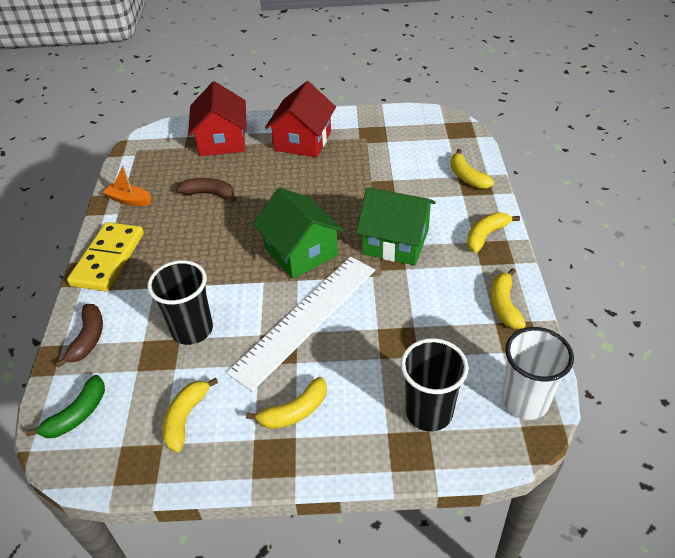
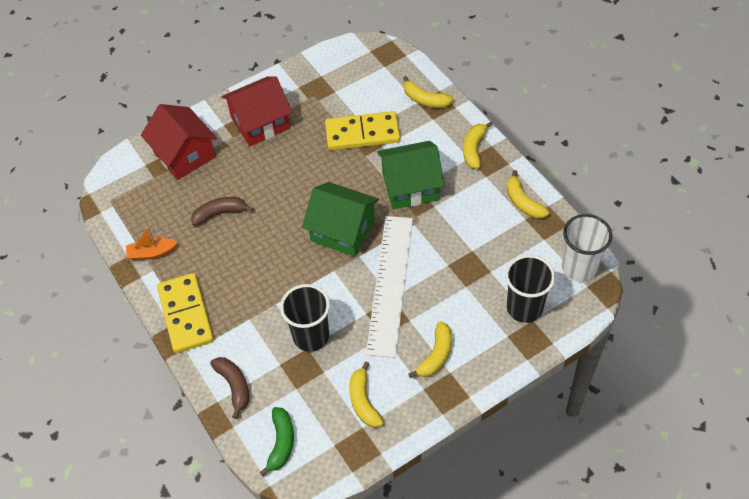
camera: 30 degrees left, 10 degrees up
red house [265,81,336,157] -> red house turned 75 degrees clockwise [221,76,292,146]
none -> yellow domino [325,111,400,150]

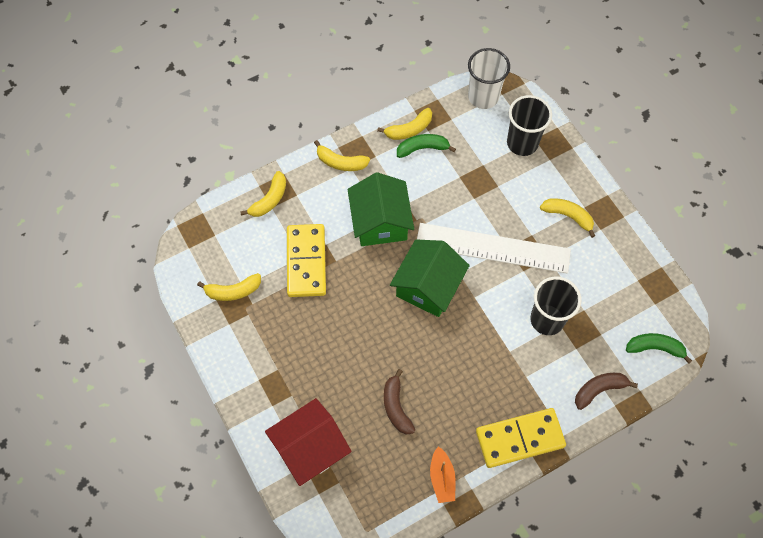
camera: 90 degrees left, 10 degrees up
red house [221,76,292,146] -> none
yellow banana [349,362,383,428] -> yellow banana moved to [197,273,261,301]
none -> green banana [397,134,456,158]

